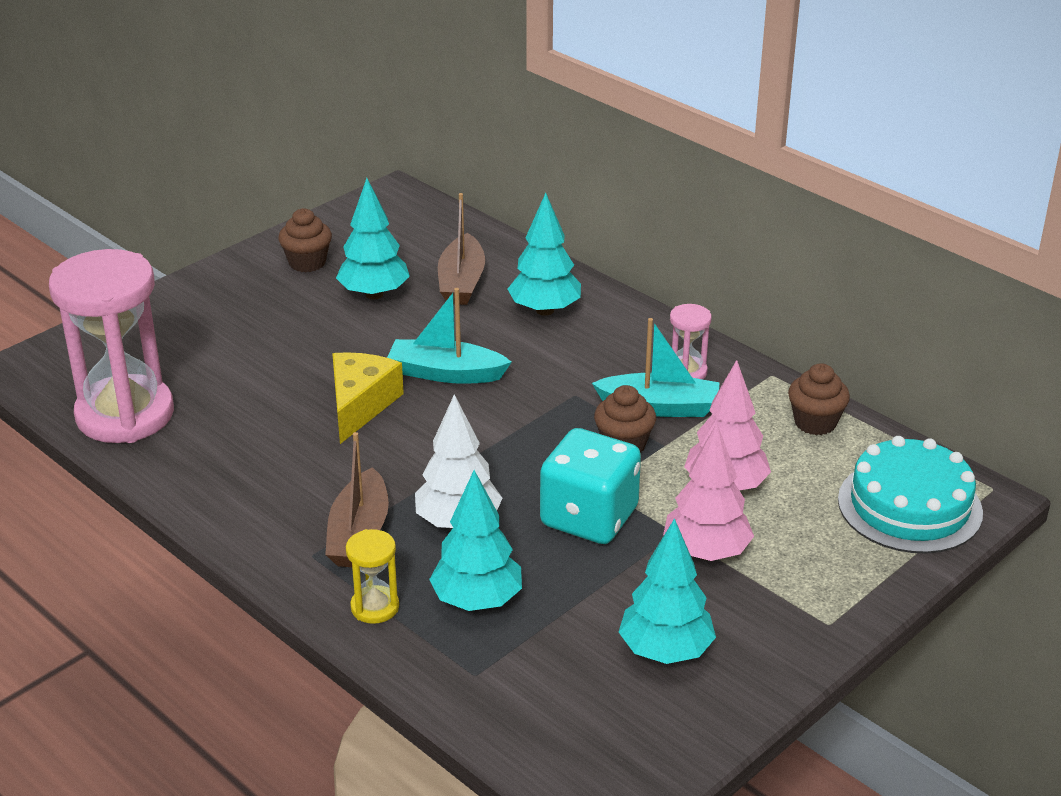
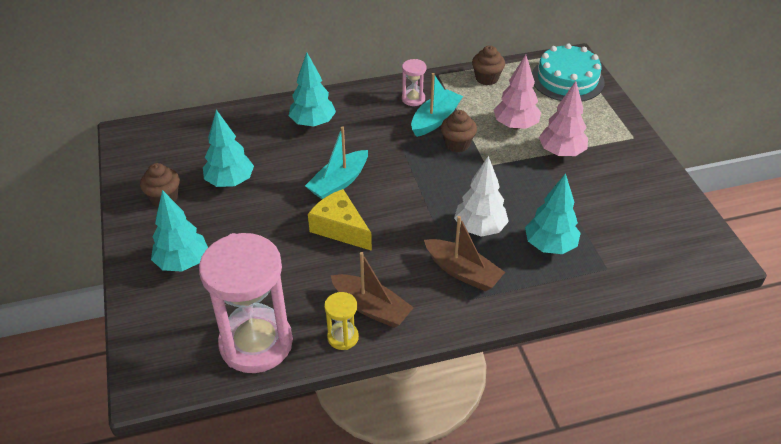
camera: 60 degrees left, 10 degrees up
yellow hourglass [346,529,399,624] -> yellow hourglass moved to [324,292,359,350]
brown boat [438,193,485,305] -> brown boat moved to [331,252,414,328]
turquoise dice [540,428,641,544] -> none
turquoise tree [619,518,716,664] -> turquoise tree moved to [151,190,208,271]

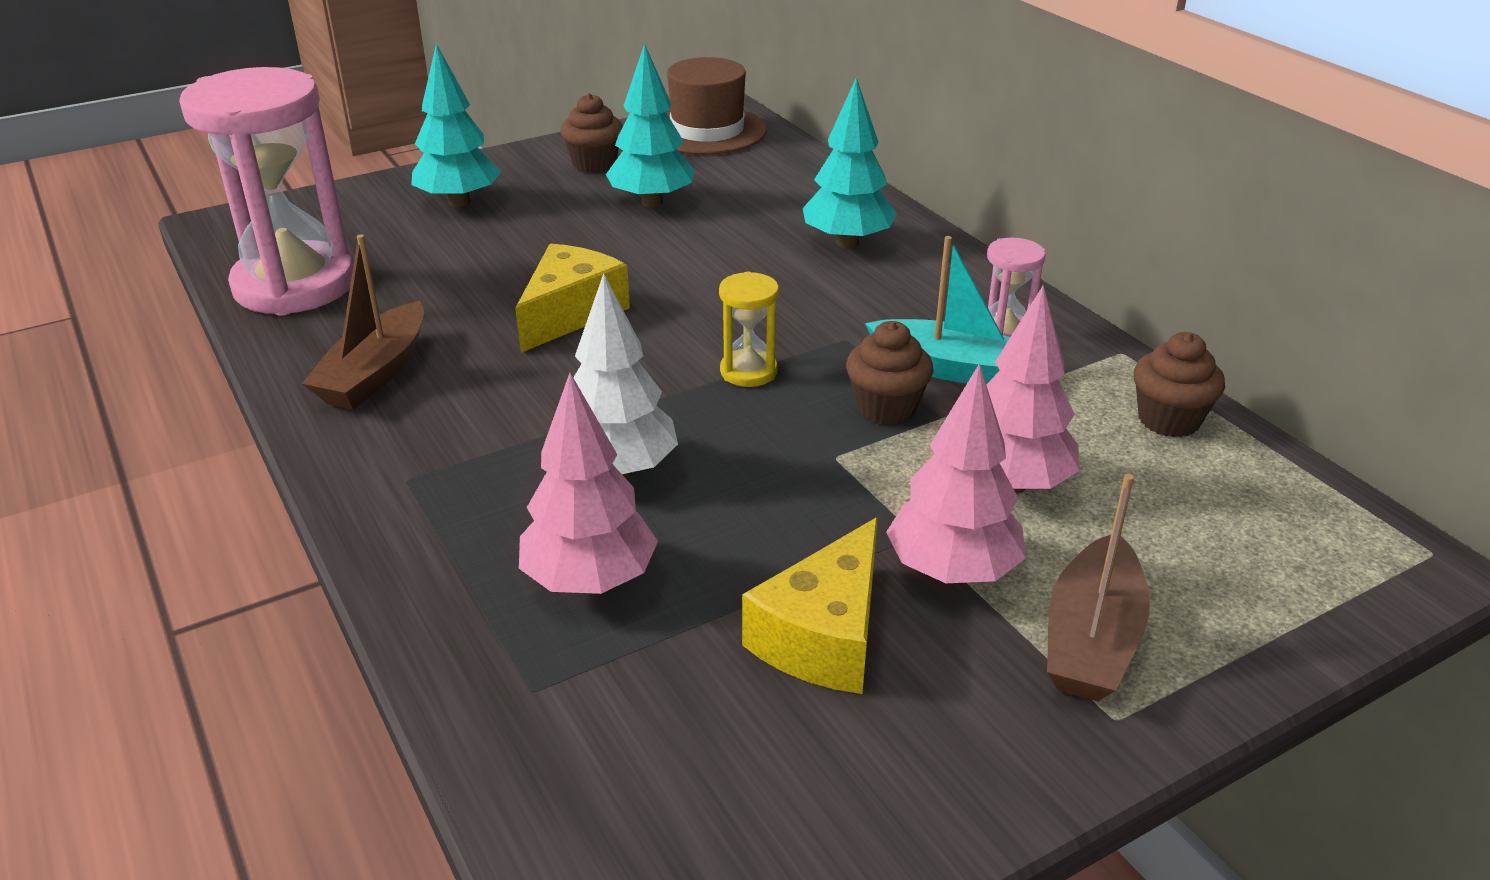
camera: 75 degrees right, 10 degrees down
turquoise boat [305,127,368,199] -> none
yellow hourglass [324,292,359,350] -> yellow hourglass moved to [719,272,779,387]
brown boat [424,216,505,291] -> brown boat moved to [1047,474,1150,701]
turquoise tree [525,173,581,254] -> pink tree [519,373,658,594]
turquoise cake [532,43,604,101] -> none
none -> brown hat [667,57,767,155]
none -> yellow cheese [742,517,878,694]

